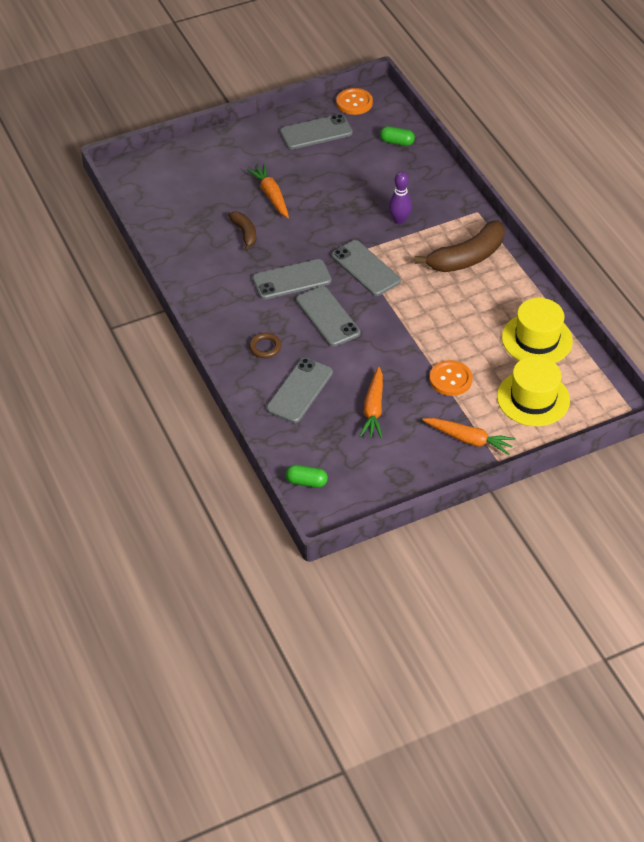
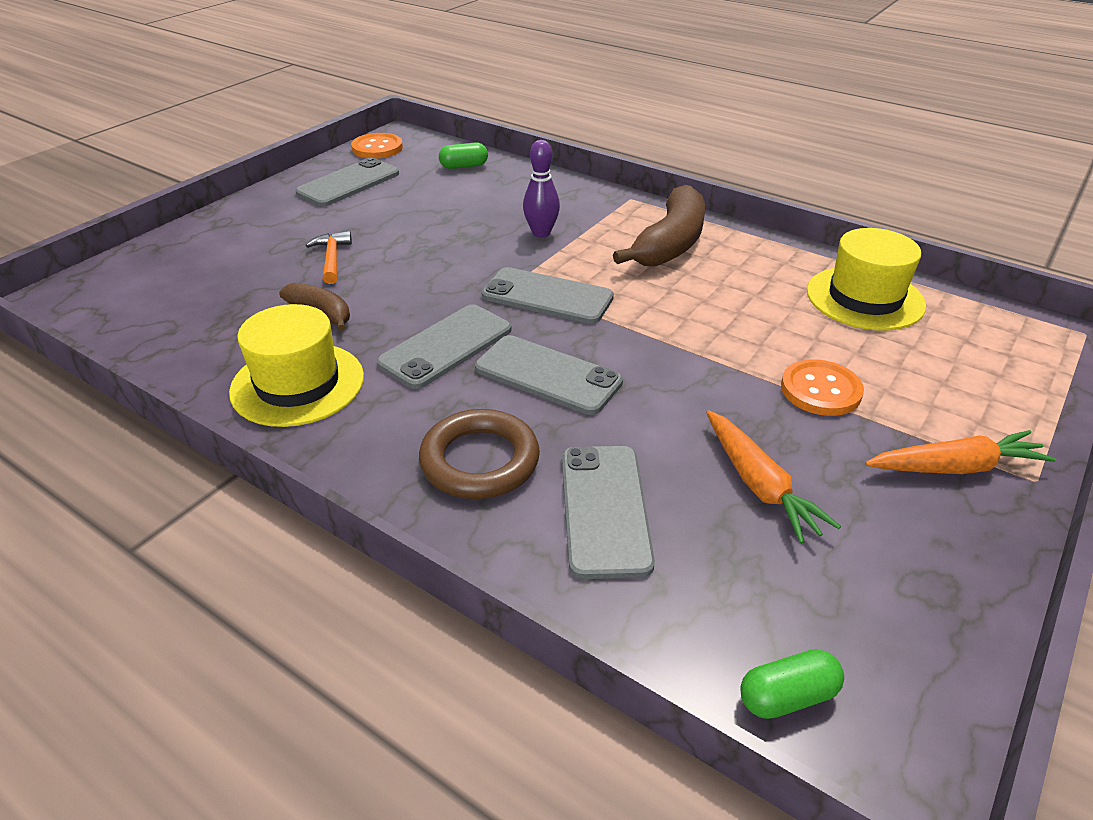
camera: 30 degrees left, 10 degrees down
orange carrot [247,164,289,218] -> orange hammer [306,231,352,284]
brown ring [249,333,282,358] -> brown ring [419,409,540,499], size x1.78
yellow hat [497,356,570,426] -> yellow hat moved to [229,304,364,427]

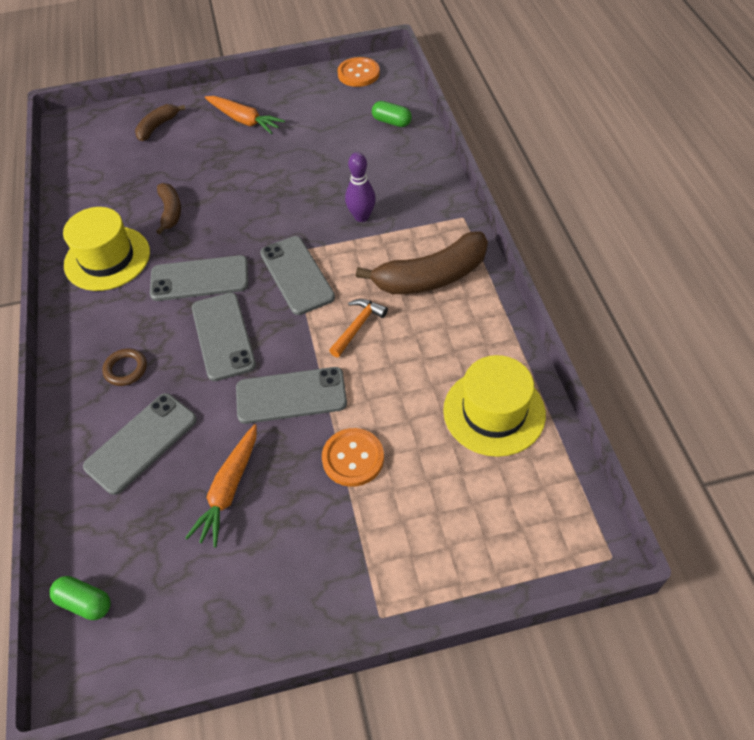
camera: 45 degrees right, 15 degrees up
grey phone [295,157,399,207] -> grey phone moved to [236,367,347,424]
orange hammer [306,231,352,284] -> orange hammer moved to [329,299,388,357]
brown ring [419,409,540,499] -> brown ring [102,348,147,386], size x0.56
orange carrot [865,430,1056,474] -> orange carrot moved to [205,96,285,134]
none -> brown banana [135,104,186,141]

